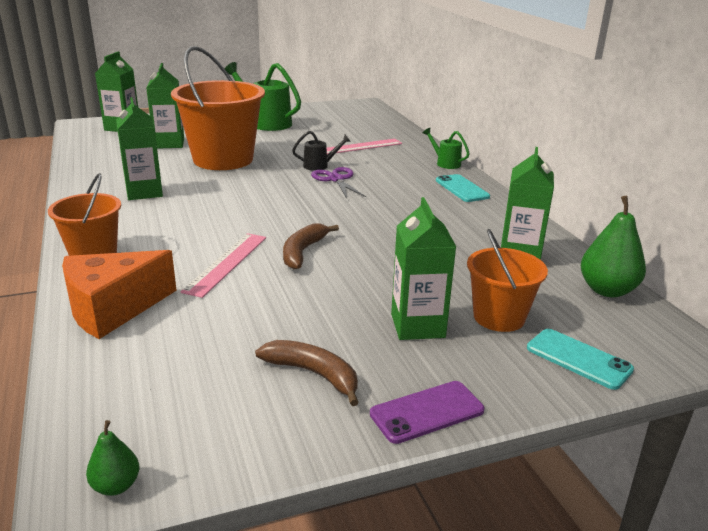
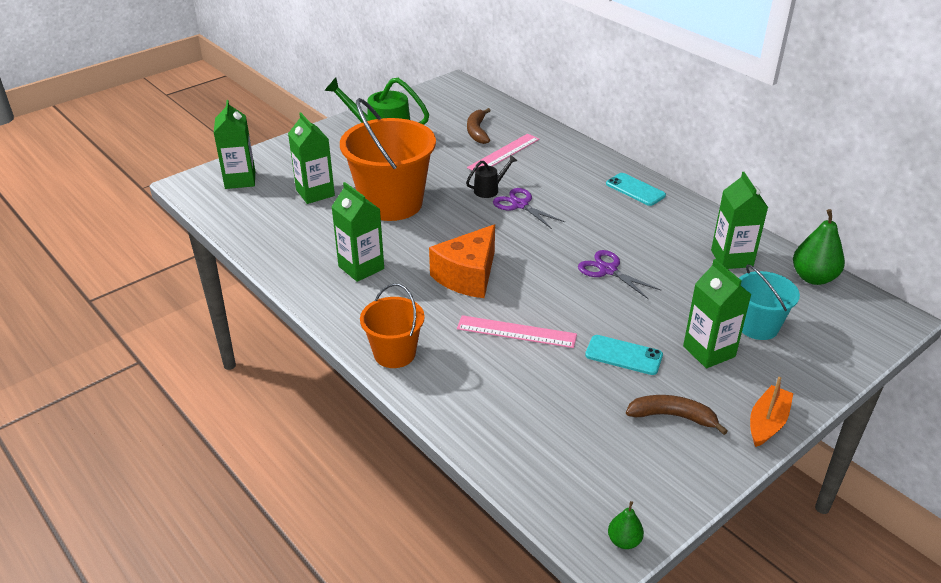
camera: 20 degrees left, 10 degrees up
orange cheese [62,250,177,339] -> orange cheese moved to [429,224,495,298]
pink ruler [181,233,266,298] -> pink ruler turned 75 degrees counterclockwise [457,315,577,348]
brown banana [283,223,339,270] -> brown banana moved to [467,108,491,144]
purple phone [370,381,485,444] -> orange boat [750,377,793,447]
green watering can [423,128,470,169] -> none
orange bucket [467,229,548,332] -> turquoise bucket [739,264,800,340]
turquoise phone [527,329,634,390] -> turquoise phone moved to [585,335,663,375]
none -> purple scissors [578,250,661,299]

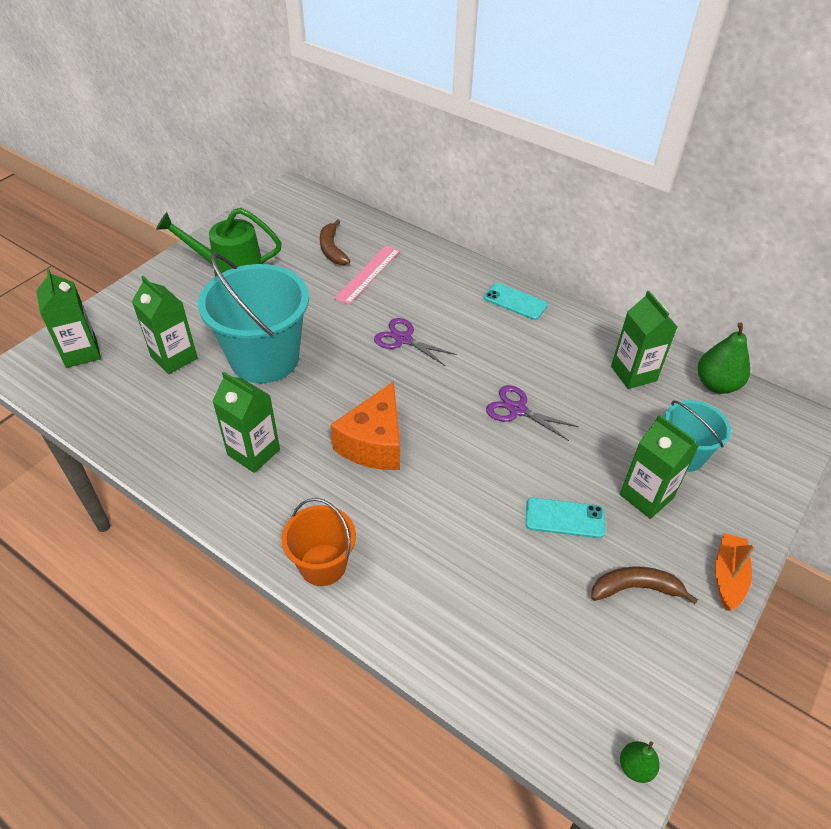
camera: 15 degrees left, 10 degrees up
orange bucket [340,98,436,221] -> turquoise bucket [198,253,309,383]
pink ruler [457,315,577,348] -> none
black watering can [466,155,517,198] -> none

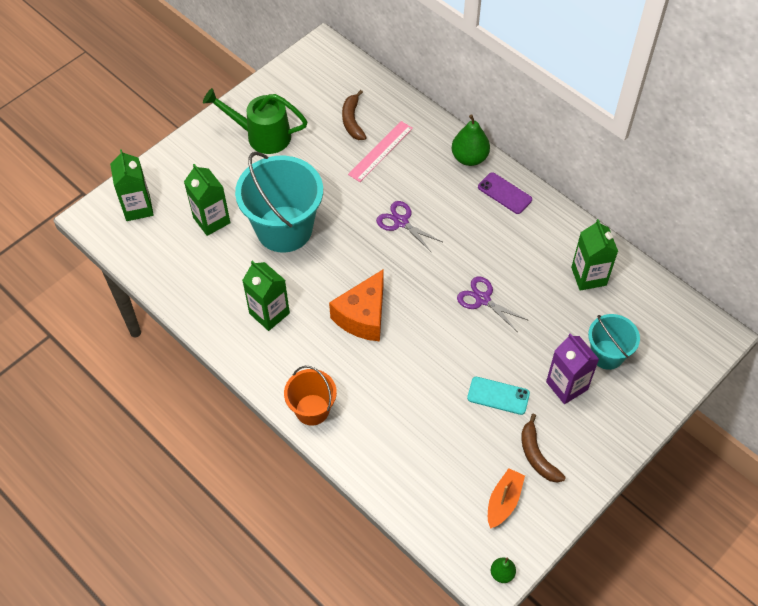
camera: 10 degrees right, 10 degrees up
turquoise phone [484,283,548,320] -> purple phone [478,172,532,214]
brown banana [591,566,698,604] -> brown banana turned 120 degrees counterclockwise [521,414,566,483]
green carton [620,414,699,519] -> purple carton [546,333,599,404]
green pear [698,322,750,394] -> green pear moved to [452,114,490,166]
orange boat [715,533,756,610] -> orange boat moved to [488,468,525,529]

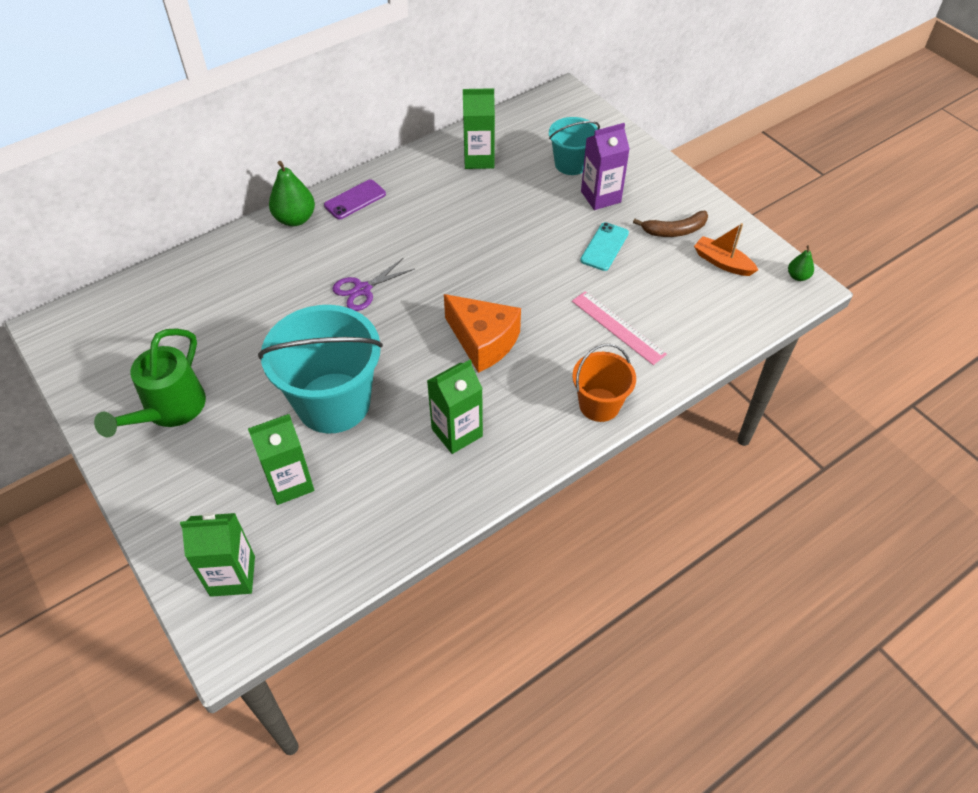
camera: 80 degrees left, 5 degrees down
brown banana [342,90,367,140] -> none
pink ruler [348,121,413,182] -> pink ruler moved to [572,291,667,365]
purple scissors [457,277,529,331] -> none

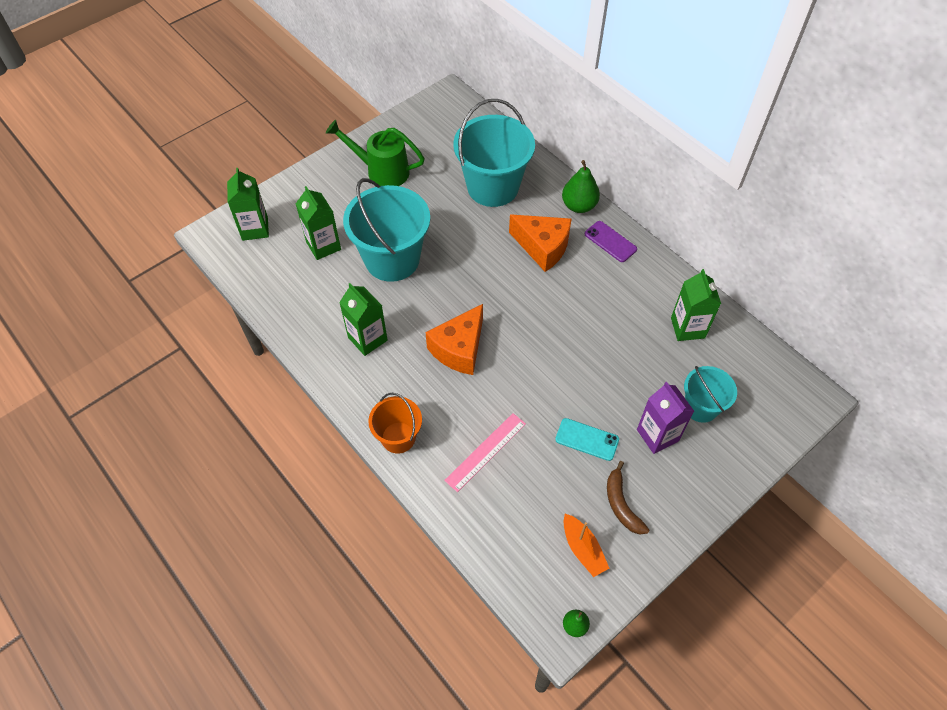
camera: 85 degrees right, 5 degrees up
purple scissors [333,258,415,311] -> none
orange boat [694,223,758,276] -> orange boat turned 120 degrees clockwise [563,514,609,577]
none -> turquoise bucket [453,99,535,207]
none -> orange cheese [509,214,571,272]

